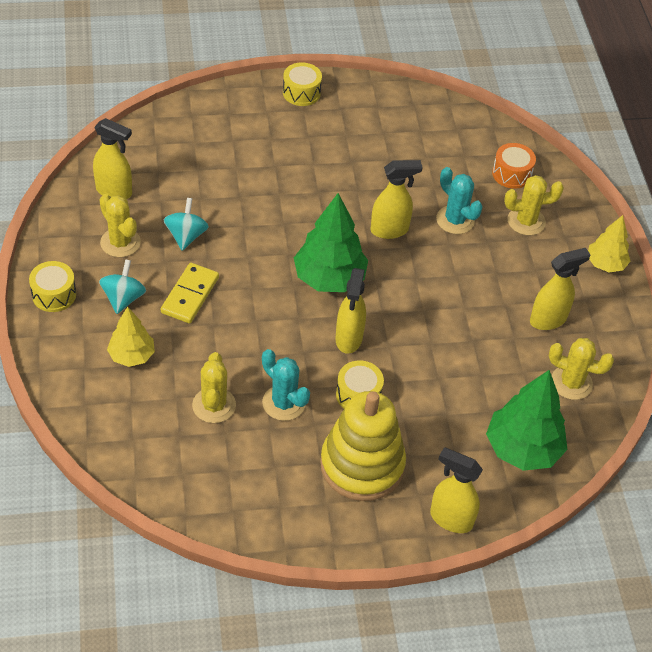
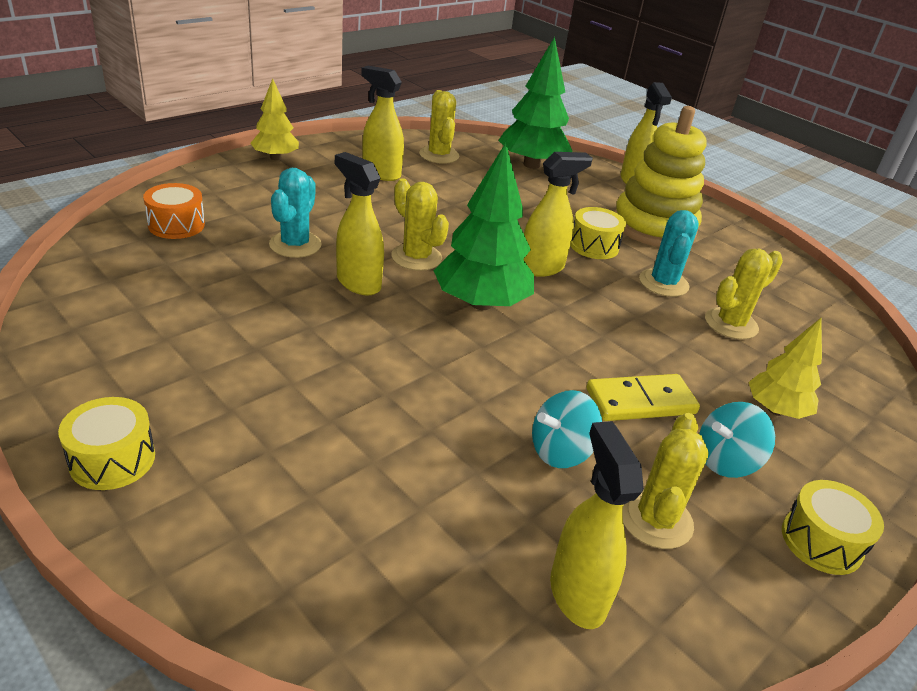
camera: 125 degrees left, 15 degrees down
yellow cactus [504,175,564,235] -> yellow cactus moved to [391,178,449,271]

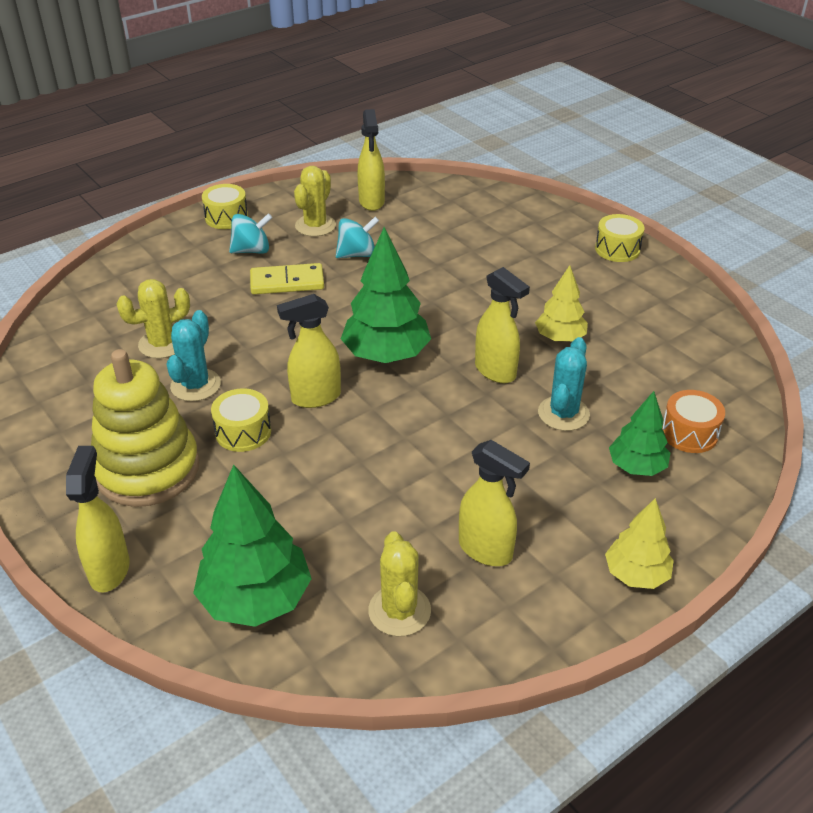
camera: 170 degrees left, 5 degrees up
yellow cactus [391,178,449,271] -> none
yellow tree [749,318,822,419] -> yellow tree moved to [535,265,588,342]
none -> green tree [609,391,670,476]

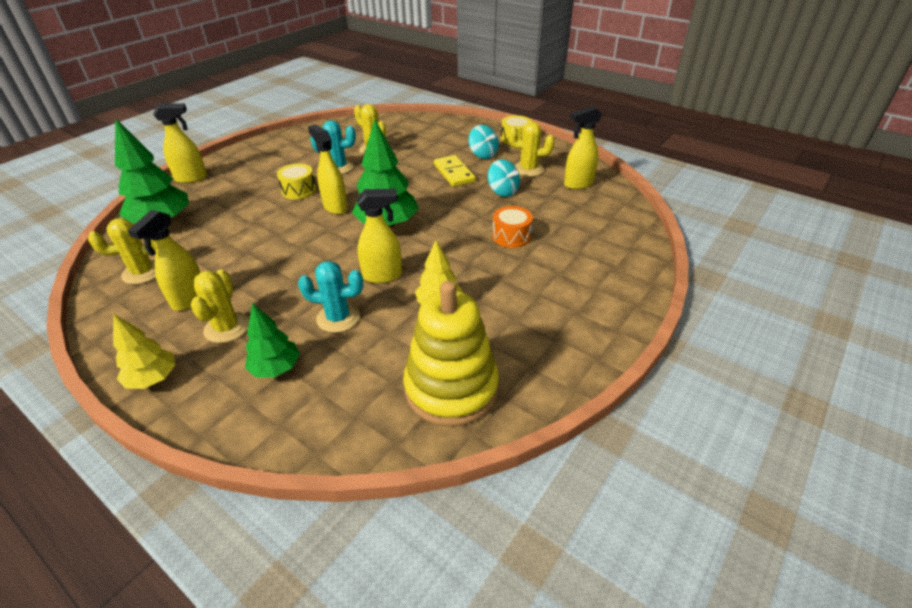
camera: 75 degrees right, 0 degrees up
yellow stacking toy [91,349,200,507] -> yellow stacking toy moved to [403,281,499,427]
yellow spray bottle [475,267,530,383] -> yellow spray bottle turned 135 degrees counterclockwise [357,189,402,283]
yellow drum [595,214,645,262] -> none
orange drum [662,390,725,453] -> orange drum moved to [492,206,533,248]
none -> yellow cactus [191,269,249,343]

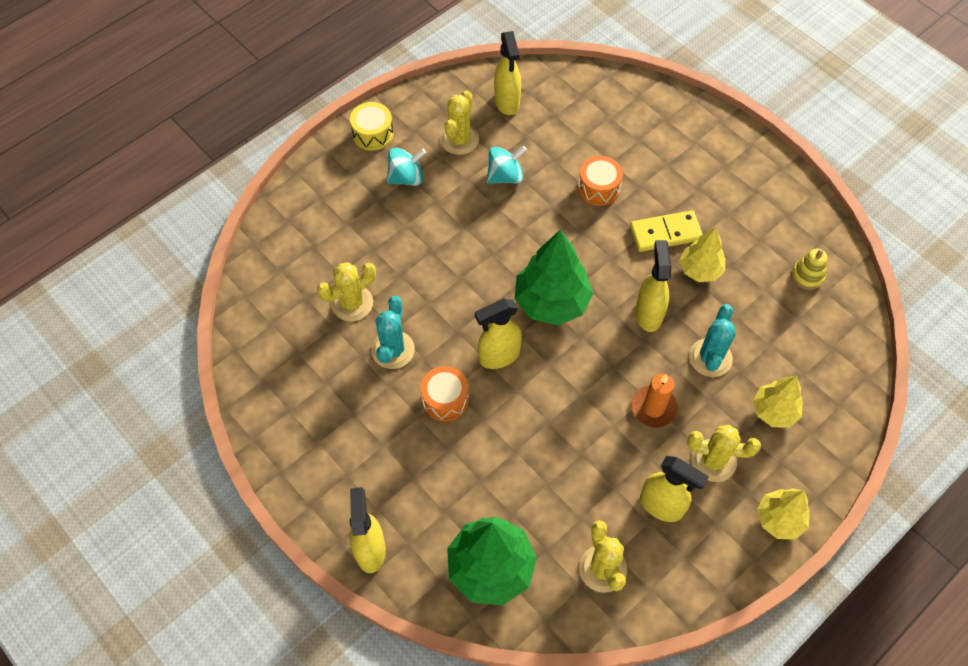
camera: 80 degrees left, 20 degrees up
green tree [245,303,300,377] -> yellow tree [753,376,803,428]
yellow drum [277,163,316,200] -> orange drum [420,366,469,421]
yellow stacking toy [403,281,499,427] -> yellow stacking toy [791,248,828,290], size x0.41
yellow domino [434,155,476,187] -> yellow domino moved to [630,210,703,252]
none -> orange candle [631,373,678,428]

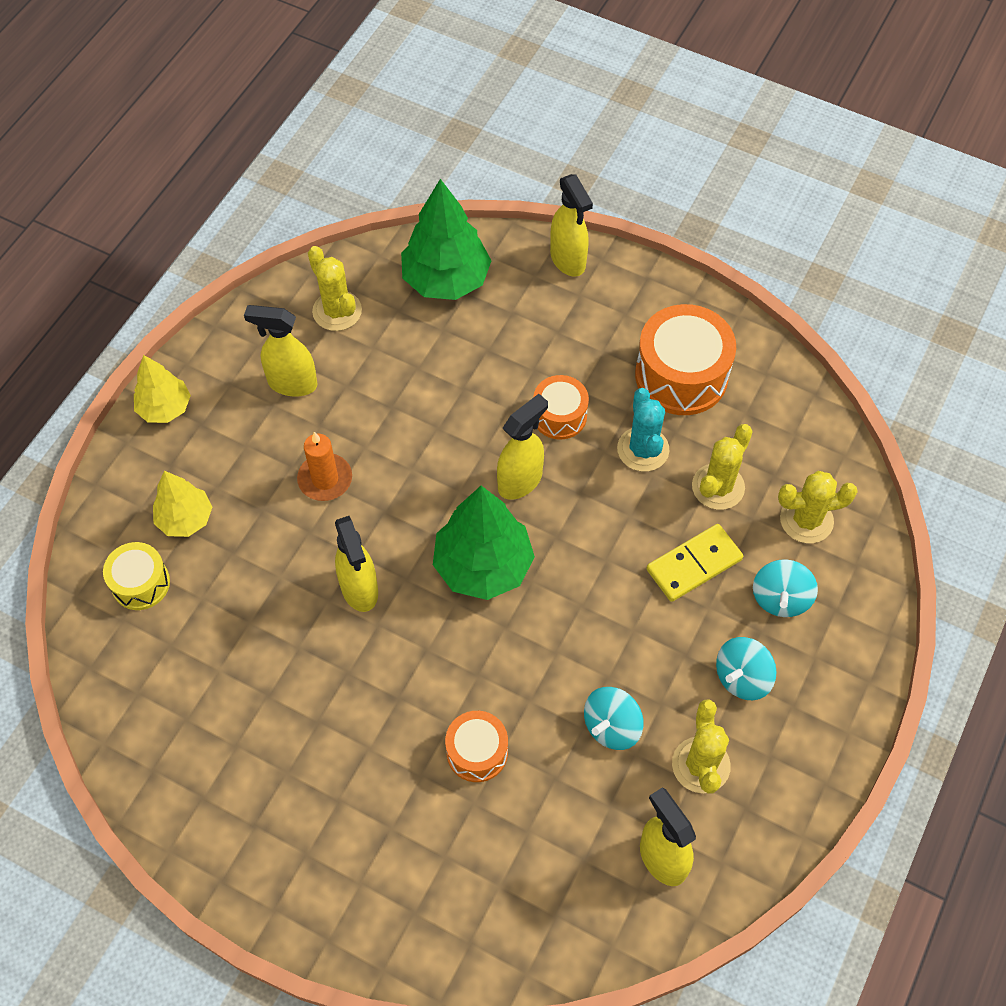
camera: 160 degrees right, 0 degrees up
yellow drum [350,102,393,151] -> yellow drum moved to [103,542,170,610]
yellow domino [630,210,703,252] -> yellow domino moved to [647,524,743,602]
yellow tree [679,227,725,282] -> none
yellow cactus [687,425,761,482] -> yellow cactus moved to [778,471,858,543]
turquoise cactus [689,304,736,377] -> none
yellow stacking toy [791,248,828,290] -> none
none -> orange drum [635,304,736,415]
none -> turquoise spinning top [753,559,818,617]

